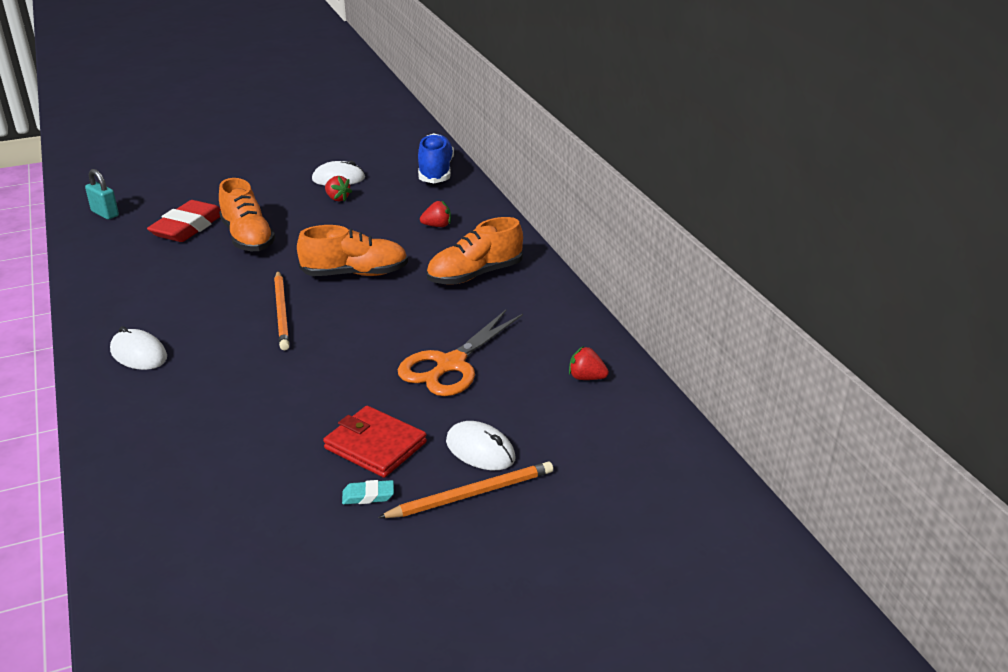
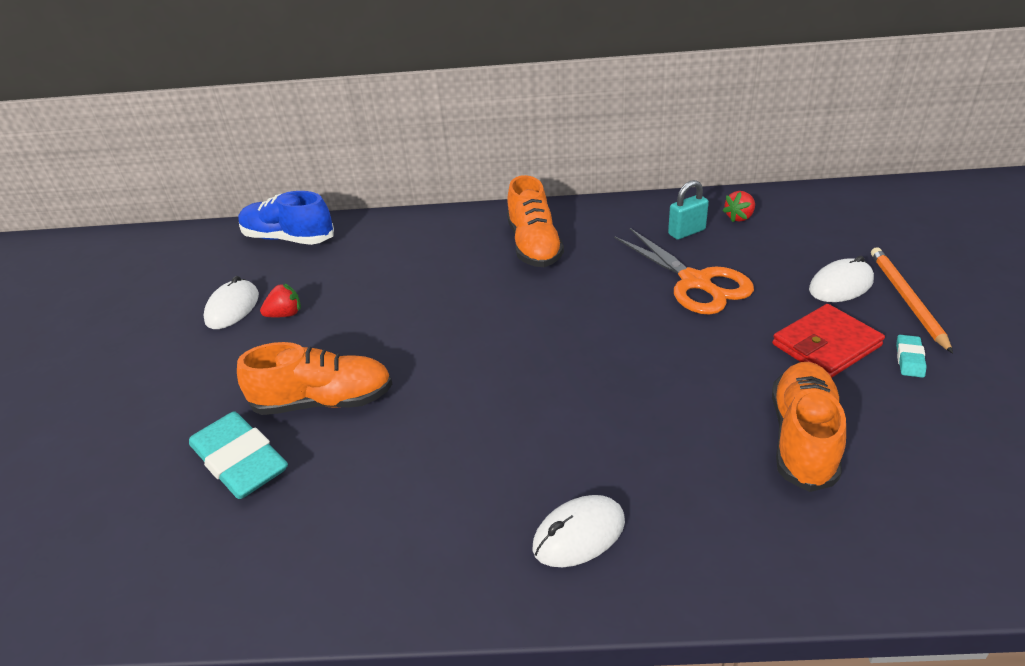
camera: 65 degrees left, 5 degrees up
turquoise padlock [85,169,119,219] -> turquoise padlock moved to [668,180,709,240]
red eraser [147,200,221,242] -> turquoise eraser [189,411,288,499]
orange pencil [274,271,290,350] -> none
orange shoe [297,225,408,276] -> orange shoe moved to [772,362,846,492]
red strawberry [420,201,451,227] -> none

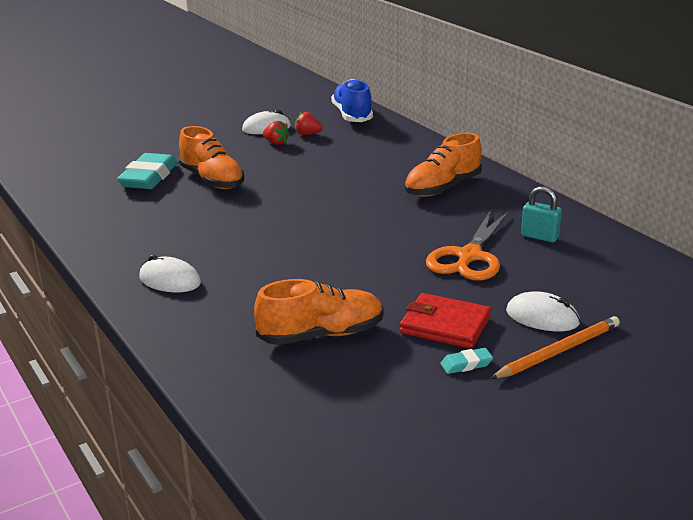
camera: 55 degrees right, 10 degrees down
red strawberry [722,191,755,222] -> red strawberry moved to [295,111,323,135]

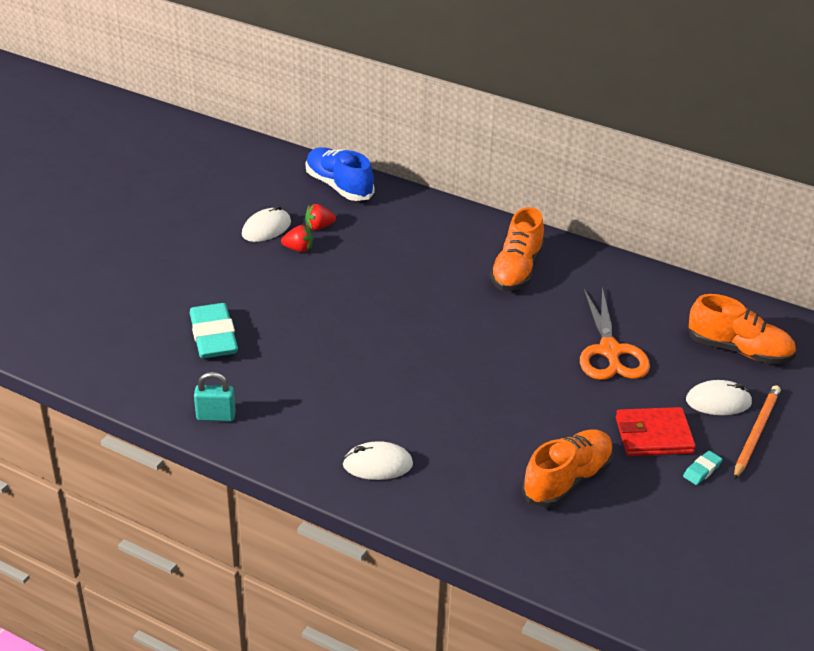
camera: 30 degrees left, 10 degrees up
orange shoe [179,126,244,189] -> orange shoe moved to [687,294,796,364]
turquoise padlock [521,186,562,242] -> turquoise padlock moved to [194,372,236,421]

